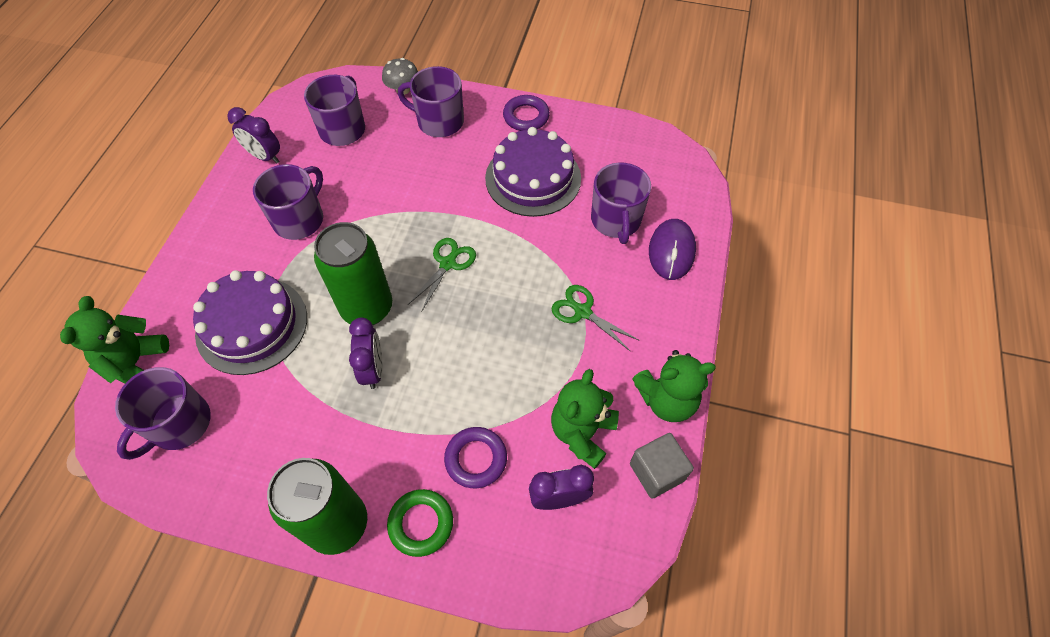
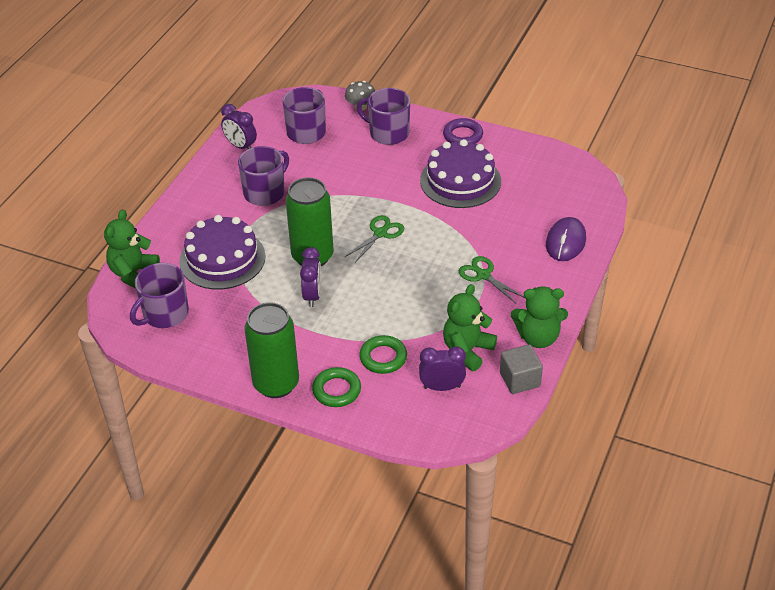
camera: 10 degrees right, 15 degrees down
purple ring [444,427,507,488] -> green ring [359,335,407,374]
purple mug [591,162,651,244] -> none

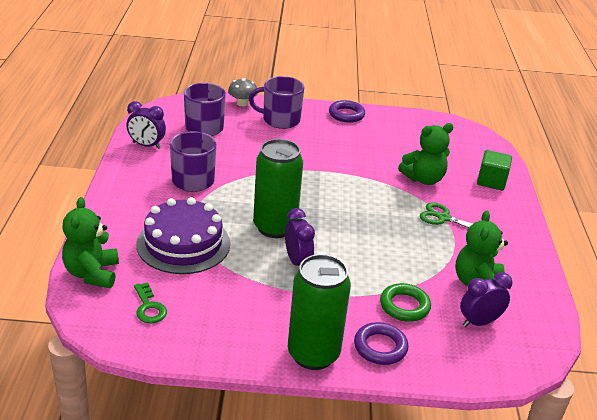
camera: 25 degrees left, 10 degrees down
purple mug [130,263,189,328] -> green key [134,282,167,323]
green ring [312,367,361,407] -> purple ring [354,322,408,365]
green scissors [345,215,404,263] -> none
purple cake [420,139,501,208] -> none
grey cube [500,344,543,394] -> none
green teddy bear [511,286,568,348] -> green teddy bear moved to [398,123,454,185]
purple mouse [546,217,586,261] -> green cube [477,150,512,190]

